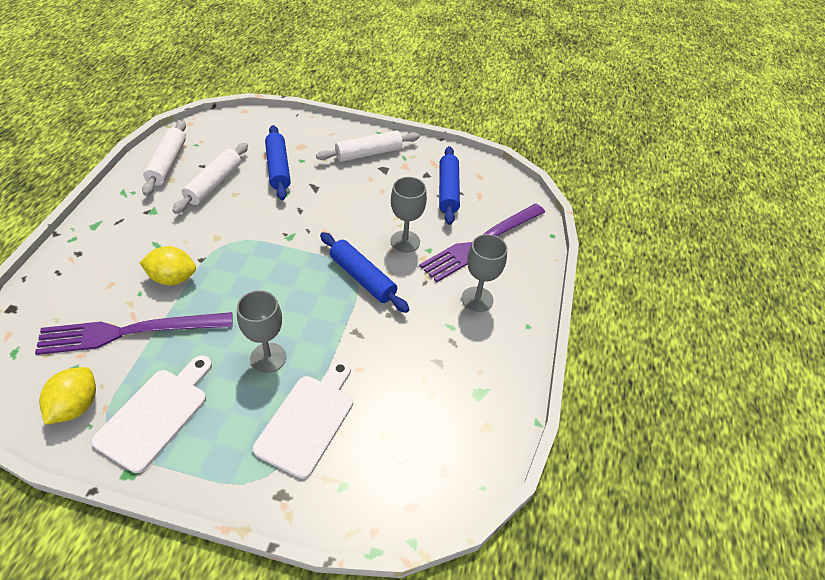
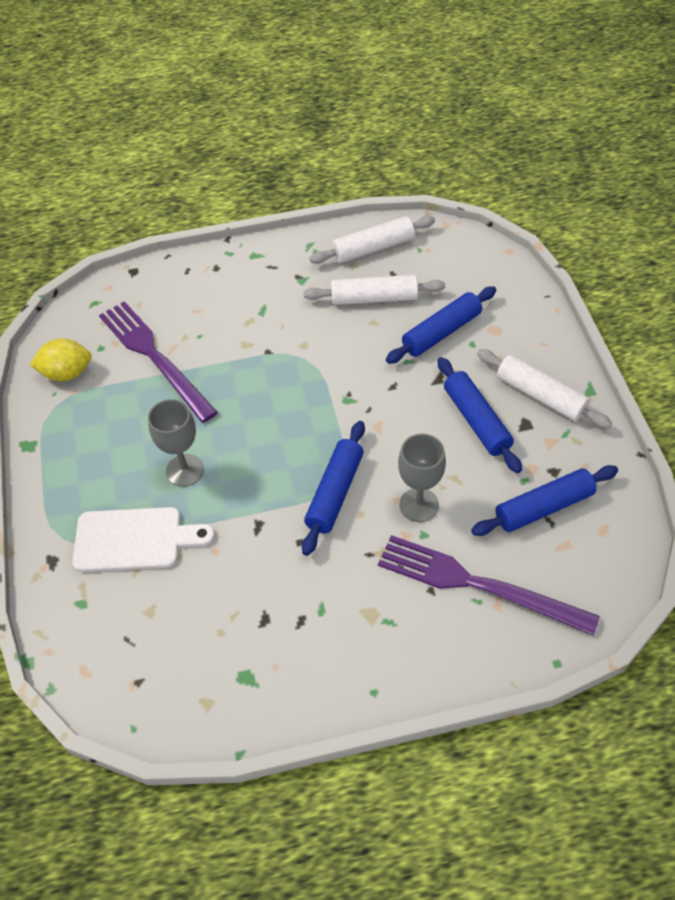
camera: 70 degrees right, 5 degrees up
white cutting board [91,355,212,473] -> none
yellow lemon [140,246,196,285] -> none
grey goblet [462,234,507,312] -> none
none -> blue rolling pin [438,357,522,473]

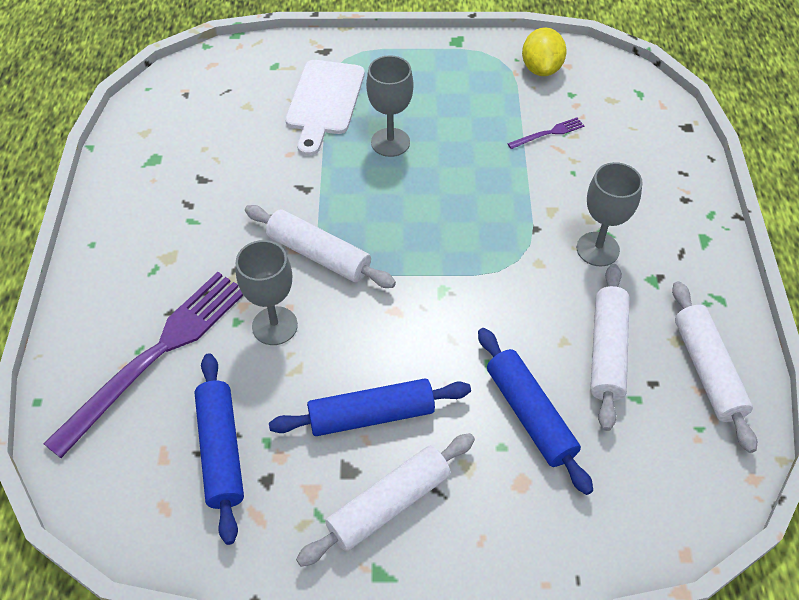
camera: 100 degrees right, 0 degrees up
purple fork [99,301,218,423] -> purple fork [507,117,584,149], size x0.40
blue rolling pin [302,421,365,556] -> white rolling pin [245,205,396,288]
none -> grey goblet [577,162,643,266]

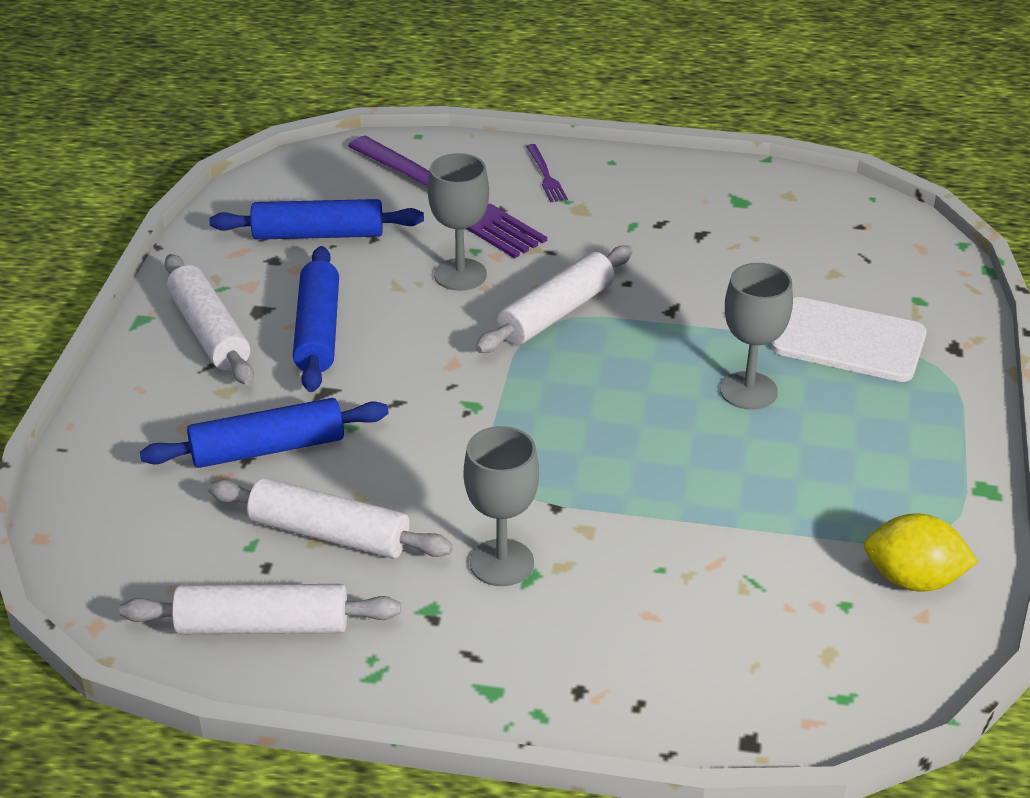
camera: 100 degrees right, 15 degrees down
purple fork [507,117,584,149] -> purple fork moved to [526,144,568,202]

